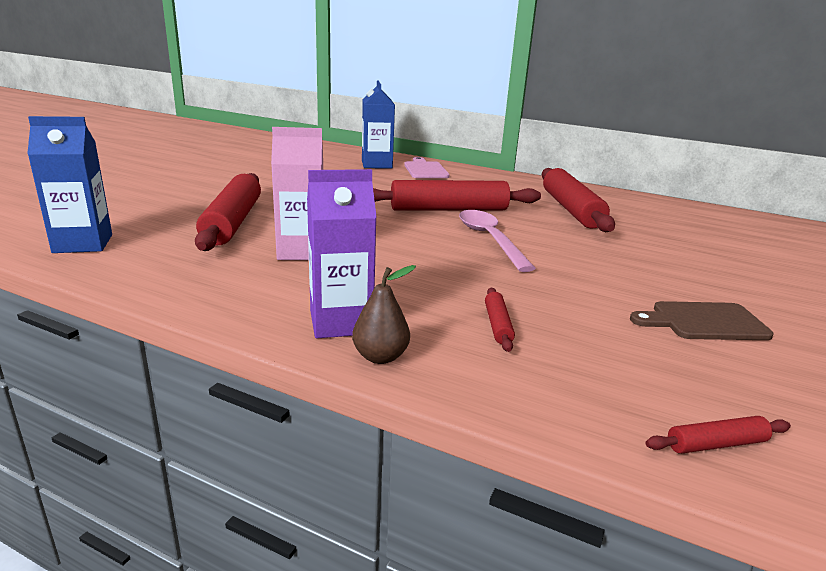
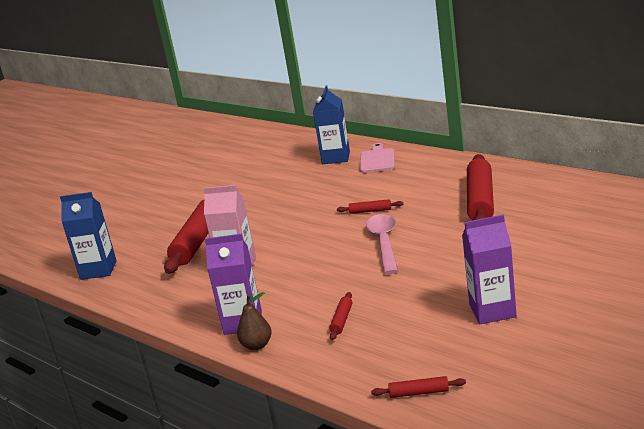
camera: 20 degrees right, 0 degrees up
red rolling pin [373,180,541,210] -> red rolling pin [337,199,403,214], size x0.43
brown cutting board [630,301,774,340] -> purple carton [462,214,517,324]

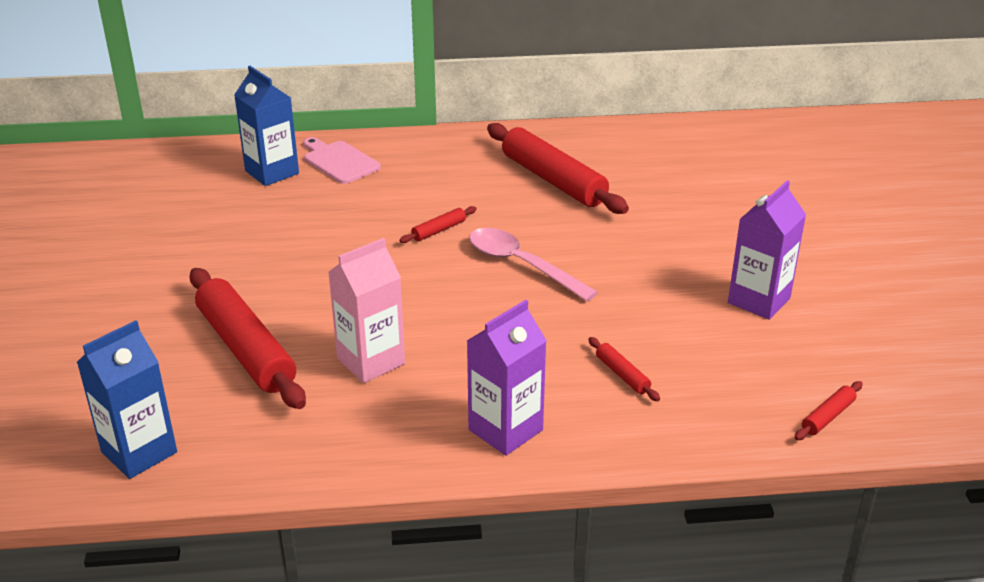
camera: 50 degrees left, 10 degrees up
brown pear [237,292,272,350] -> none

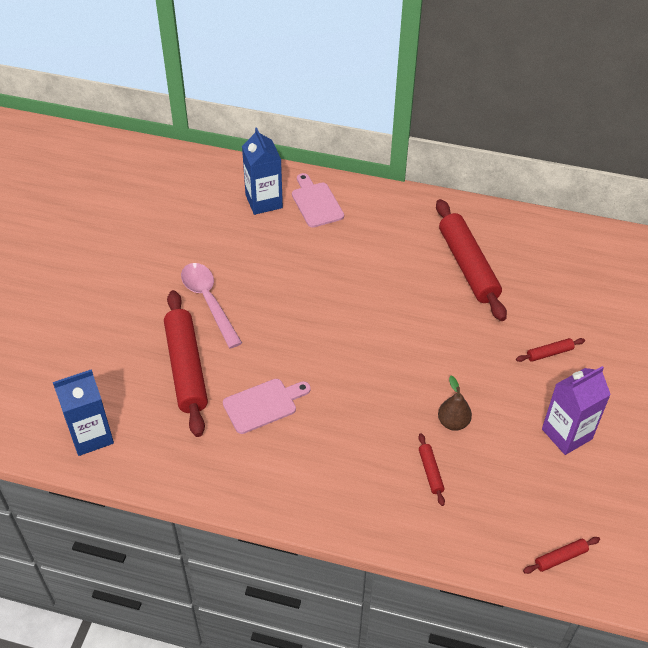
camera: 20 degrees right, 15 degrees up
pink carton [328,238,405,383] -> pink cutting board [223,379,311,434]
red rolling pin [400,206,477,243] -> red rolling pin moved to [516,338,585,362]
purple carton [467,300,547,456] -> none
pink spoon [469,228,598,301] -> pink spoon moved to [181,263,242,348]
none -> brown pear [438,376,472,431]

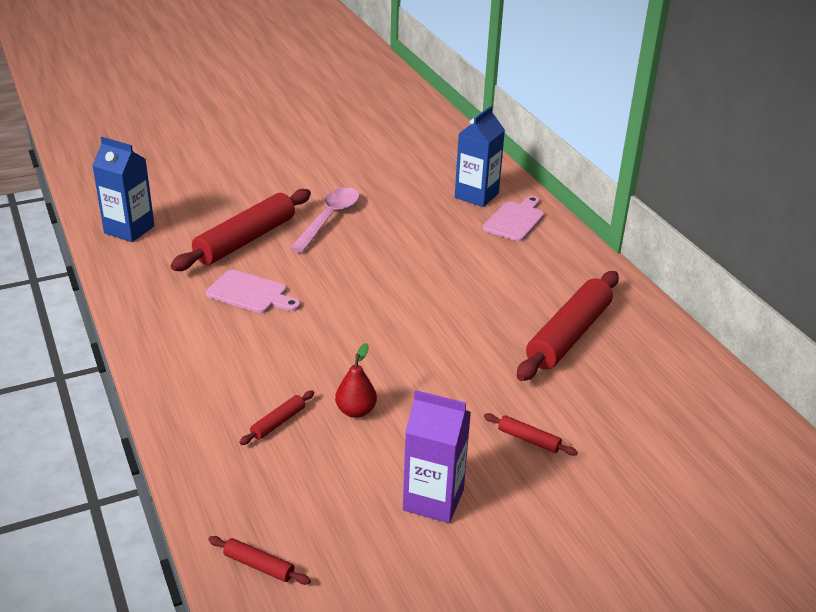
camera: 50 degrees right, 15 degrees down
brown pear [438,376,472,431] -> red pear [335,343,377,418]

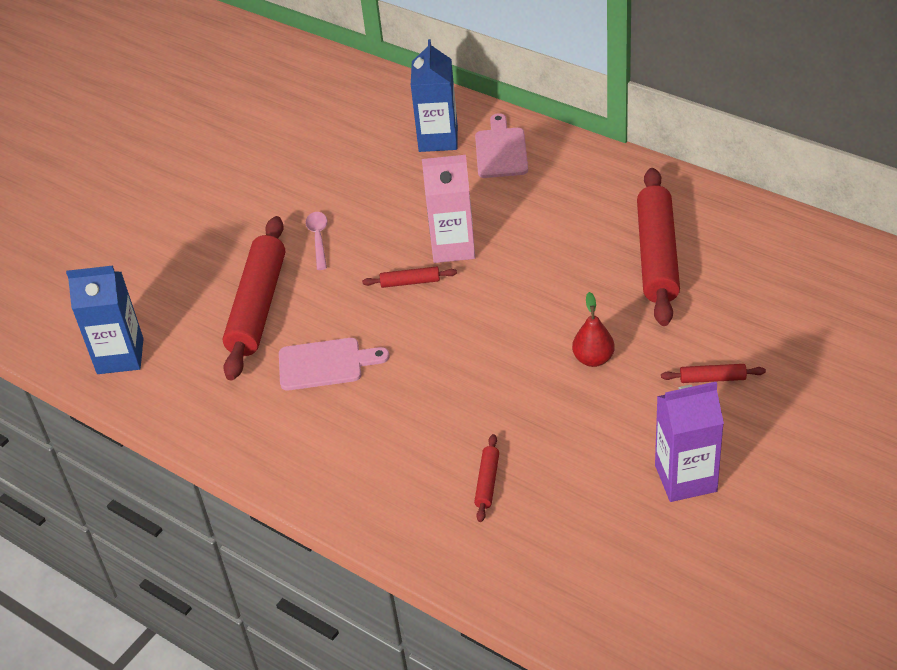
camera: 25 degrees left, 10 degrees up
red rolling pin [208,536,311,585] -> red rolling pin moved to [362,267,457,288]
pink spoon [290,188,360,253] -> pink spoon [306,212,327,270], size x0.57
red pear [335,343,377,418] -> red pear moved to [572,292,615,367]
none -> pink carton [422,155,475,263]

